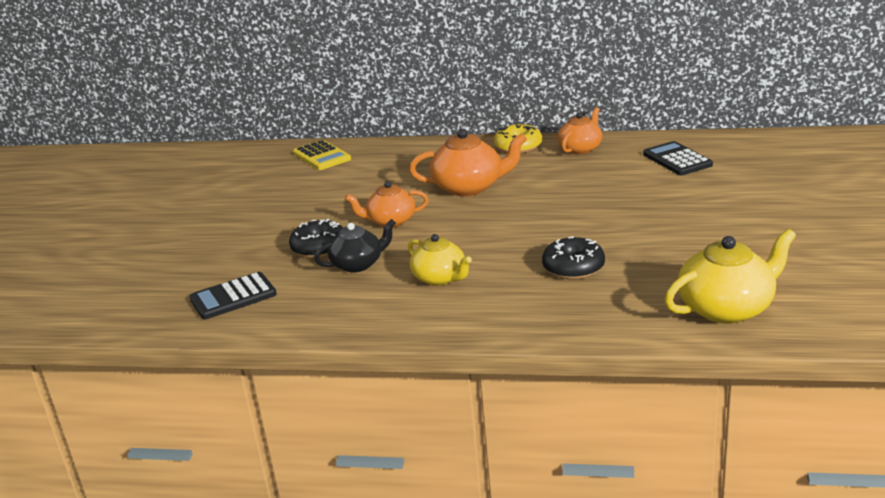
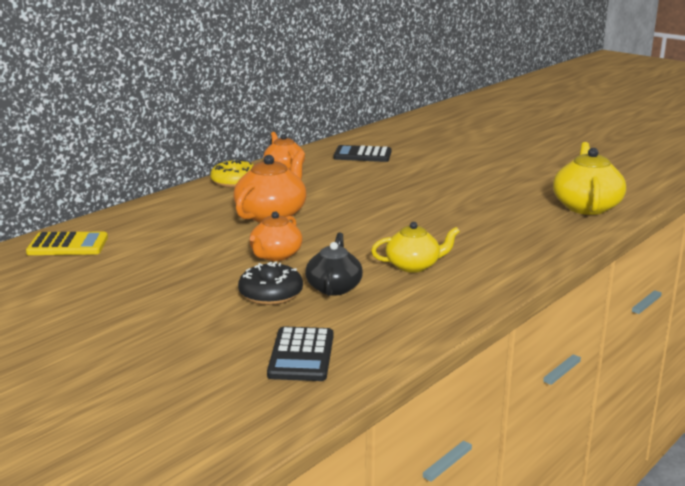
camera: 60 degrees left, 5 degrees down
black donut [542,236,605,280] -> none

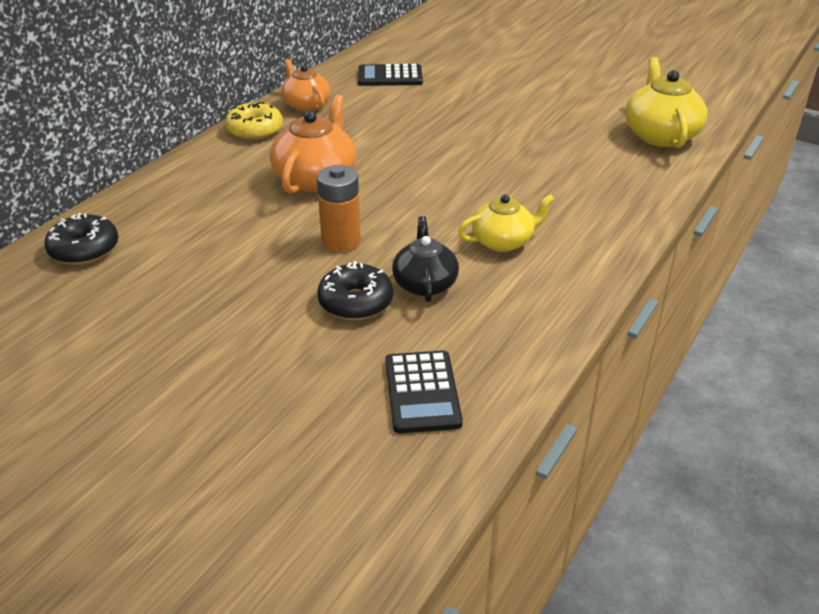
camera: 10 degrees left, 15 degrees up
yellow calculator [26,231,108,255] -> black donut [45,213,118,265]
orange teapot [250,211,303,261] -> orange battery [317,165,361,252]

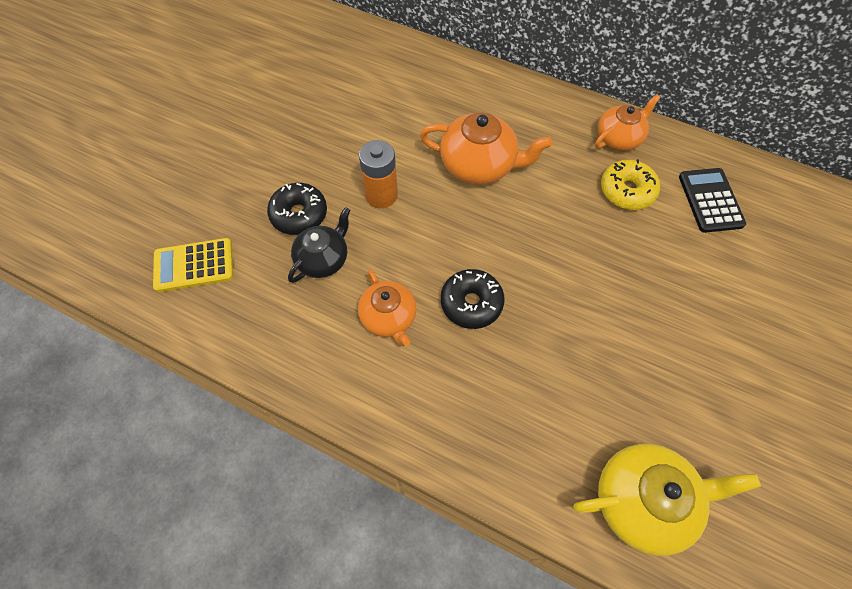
camera: 85 degrees right, 25 degrees up
black donut [45,213,118,265] -> black donut moved to [441,269,505,329]
yellow donut [225,102,283,140] -> yellow donut moved to [601,159,660,210]
black calculator [385,350,463,434] -> yellow calculator [153,238,233,292]
black teapot [392,216,459,302] -> black teapot turned 45 degrees counterclockwise [288,207,351,283]
yellow teapot [458,194,555,252] -> orange teapot [358,269,416,346]

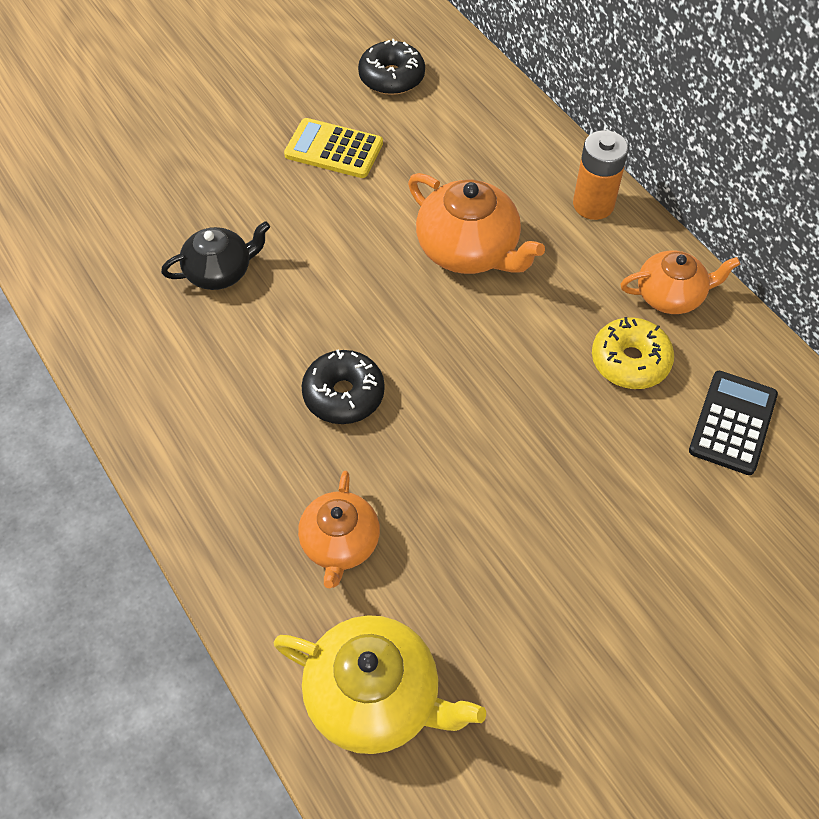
camera: 30 degrees right, 5 degrees down
yellow calculator [153,238,233,292] -> yellow calculator moved to [284,118,383,178]
black donut [267,183,327,235] -> black donut moved to [358,39,425,95]
orange teapot [358,269,416,346] -> orange teapot moved to [298,471,380,588]
orange battery [359,140,398,208] -> orange battery moved to [573,130,628,220]

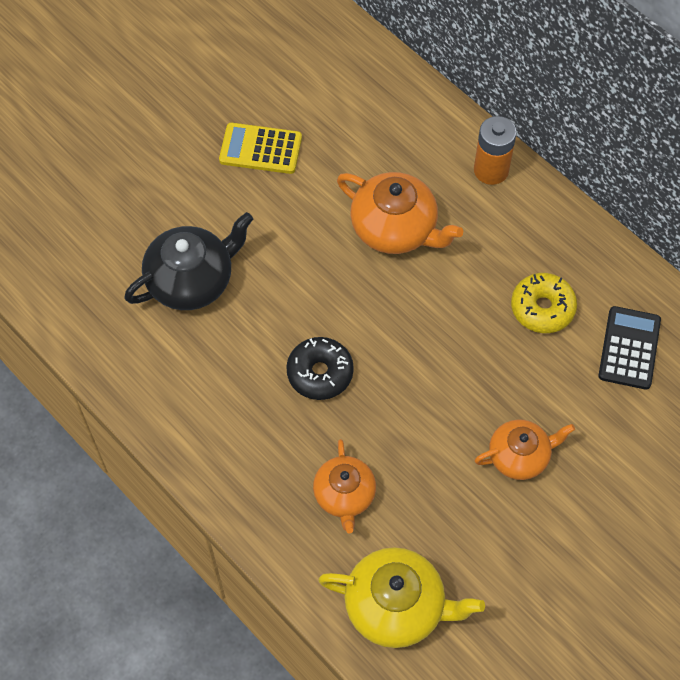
camera: 10 degrees left, 5 degrees up
black teapot [161,221,270,290] -> black teapot [124,212,253,310], size x1.52
black donut [358,39,425,95] -> none
orange teapot [620,251,740,314] -> orange teapot moved to [474,419,575,480]

